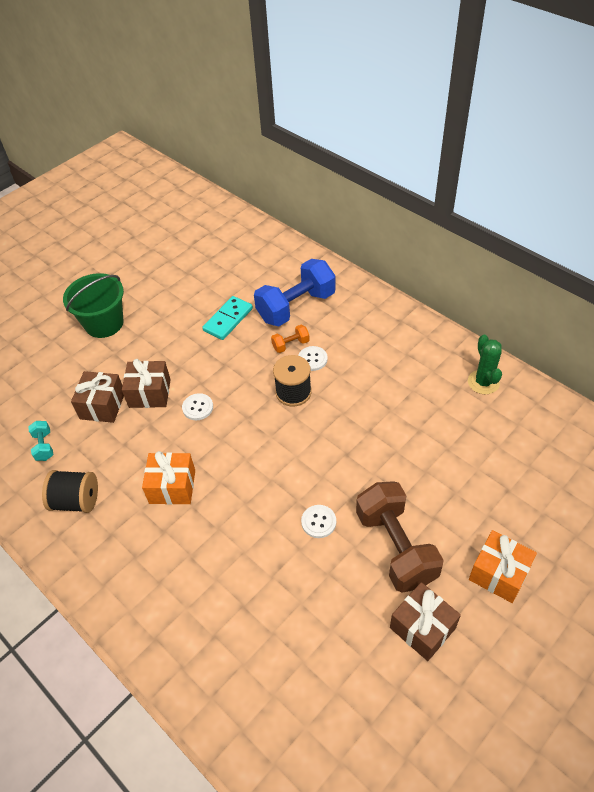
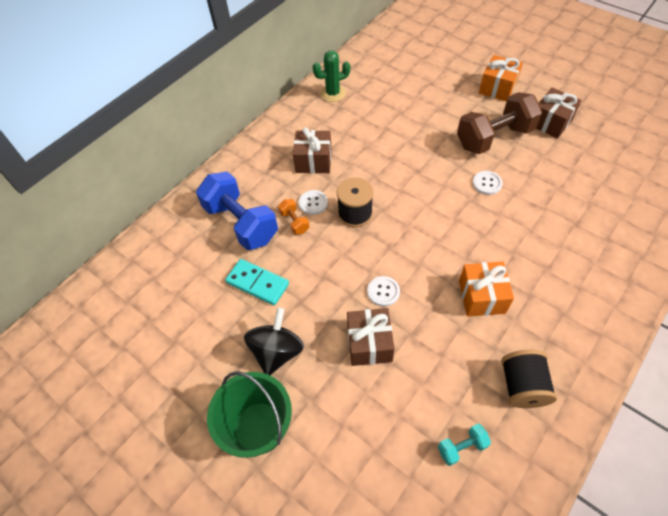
camera: 95 degrees left, 5 degrees up
brown gift [71,371,124,423] -> brown gift moved to [293,127,332,174]
none -> black spinning top [244,307,304,375]

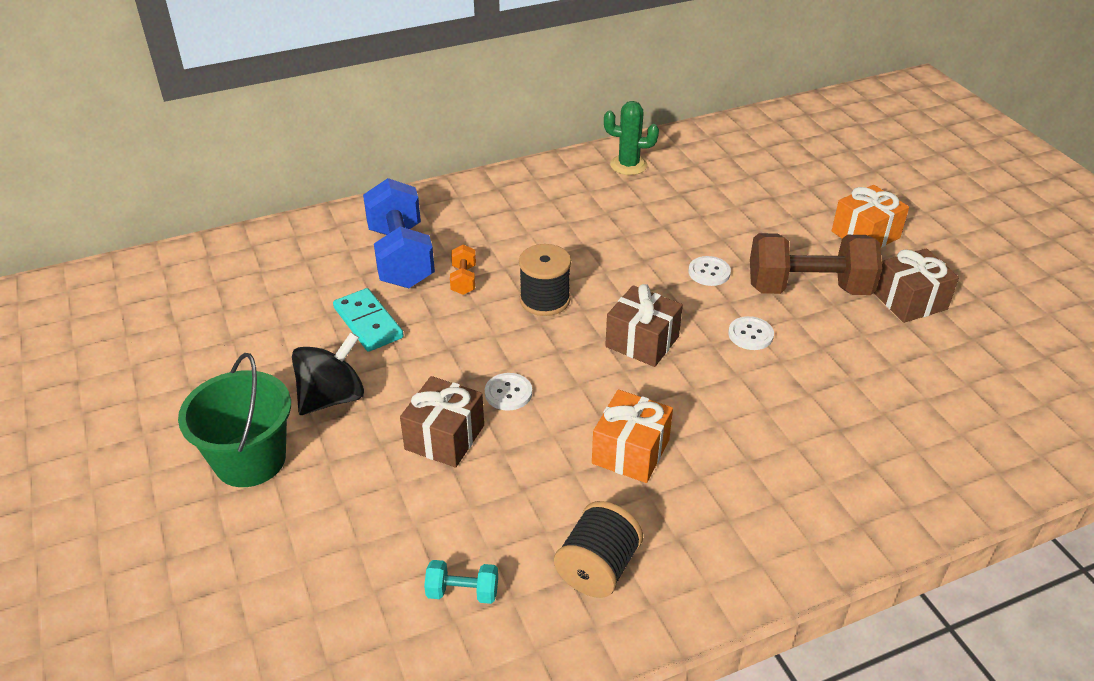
camera: 25 degrees right, 15 degrees down
brown gift [293,127,332,174] -> brown gift moved to [605,284,683,367]
white button [299,190,328,215] -> white button moved to [689,256,731,286]

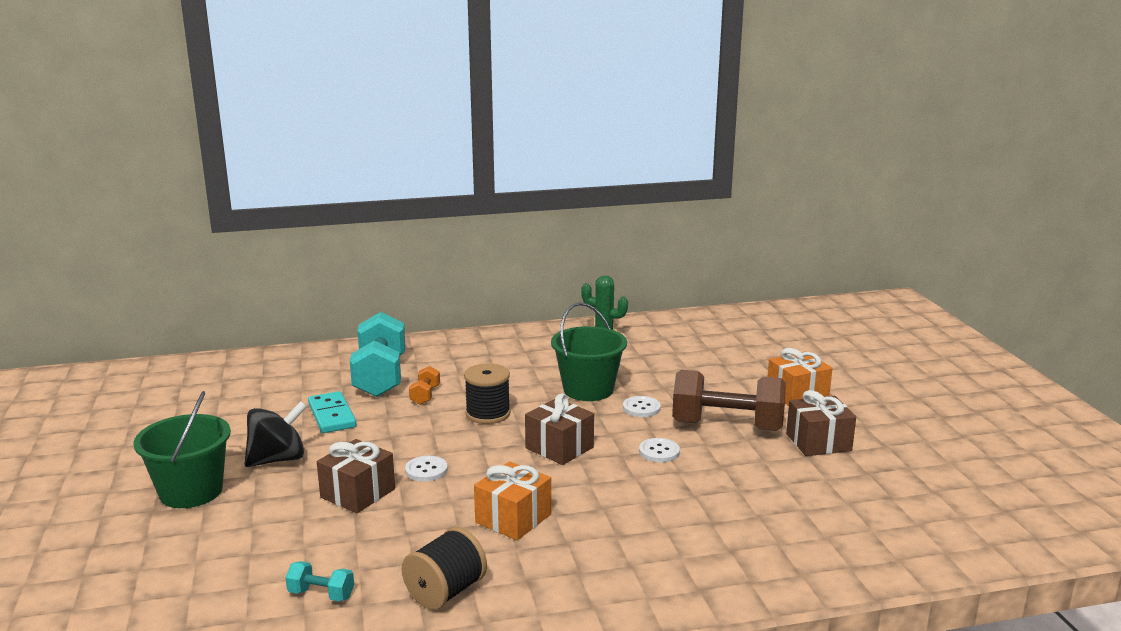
camera: 10 degrees right, 20 degrees down
blue dumbbell [363,178,435,288] -> turquoise dumbbell [350,312,406,397]
none -> green bucket [551,302,627,401]

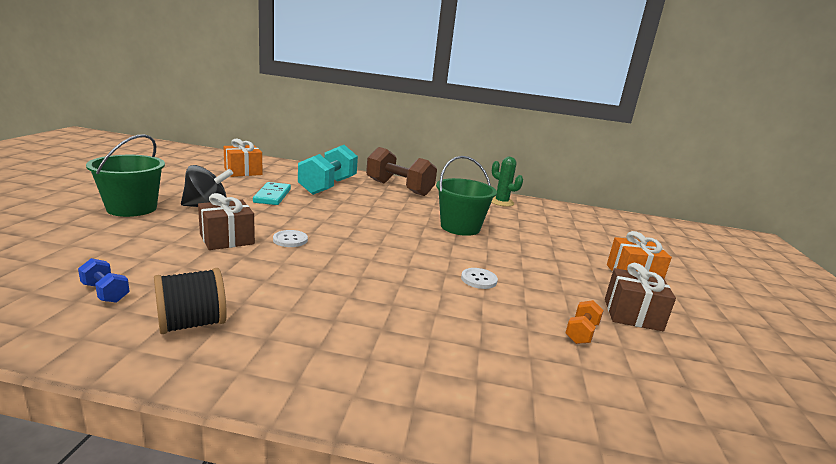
camera: 20 degrees right, 0 degrees up
turquoise dumbbell [285,561,354,602] -> blue dumbbell [78,258,130,303]
orange dumbbell [409,366,440,405] -> orange dumbbell moved to [566,300,604,344]
black spool [464,363,511,424] -> none
orange gift [474,461,551,540] -> orange gift moved to [223,139,262,177]
brown gift [525,393,594,465] -> none
white button [623,396,661,417] -> none
brown dumbbell [672,370,786,431] -> brown dumbbell moved to [366,147,437,196]

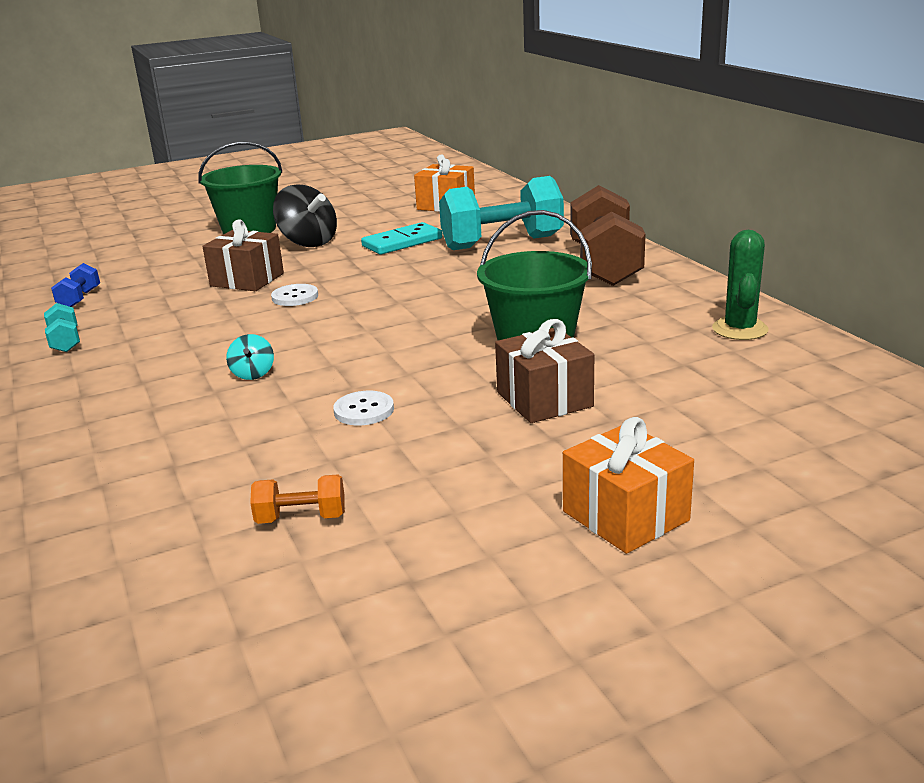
camera: 60 degrees right, 5 degrees up
black spool [154,268,227,334] -> turquoise dumbbell [44,303,80,352]
brown gift [605,263,676,331] -> brown gift moved to [495,319,594,423]
none -> turquoise spinning top [226,334,274,380]

